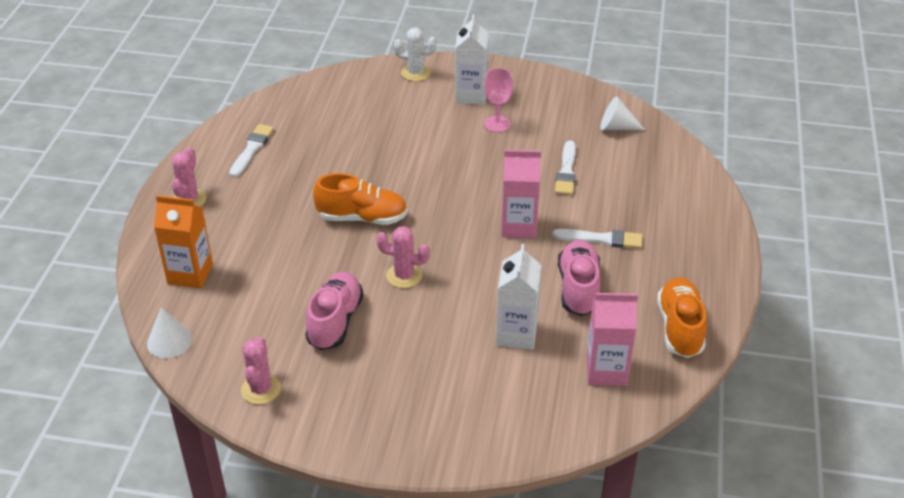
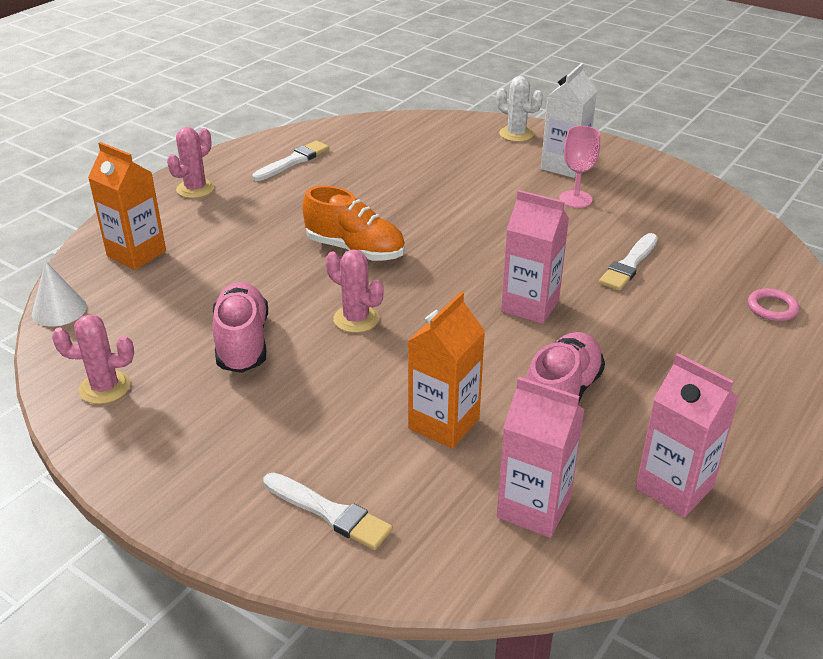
camera: 25 degrees right, 5 degrees down
pink cactus [241,337,281,404] -> pink cactus turned 60 degrees clockwise [52,314,134,404]
pink shoe [305,272,364,350] -> pink shoe turned 45 degrees counterclockwise [212,282,268,373]
white carton [496,244,541,350] -> orange carton [408,292,485,449]
white brush [552,229,643,249] -> white brush moved to [263,473,393,550]
white cone [600,96,645,130] -> none
orange shoe [657,277,707,358] -> pink carton [636,353,739,517]
none -> pink ring [748,288,799,321]

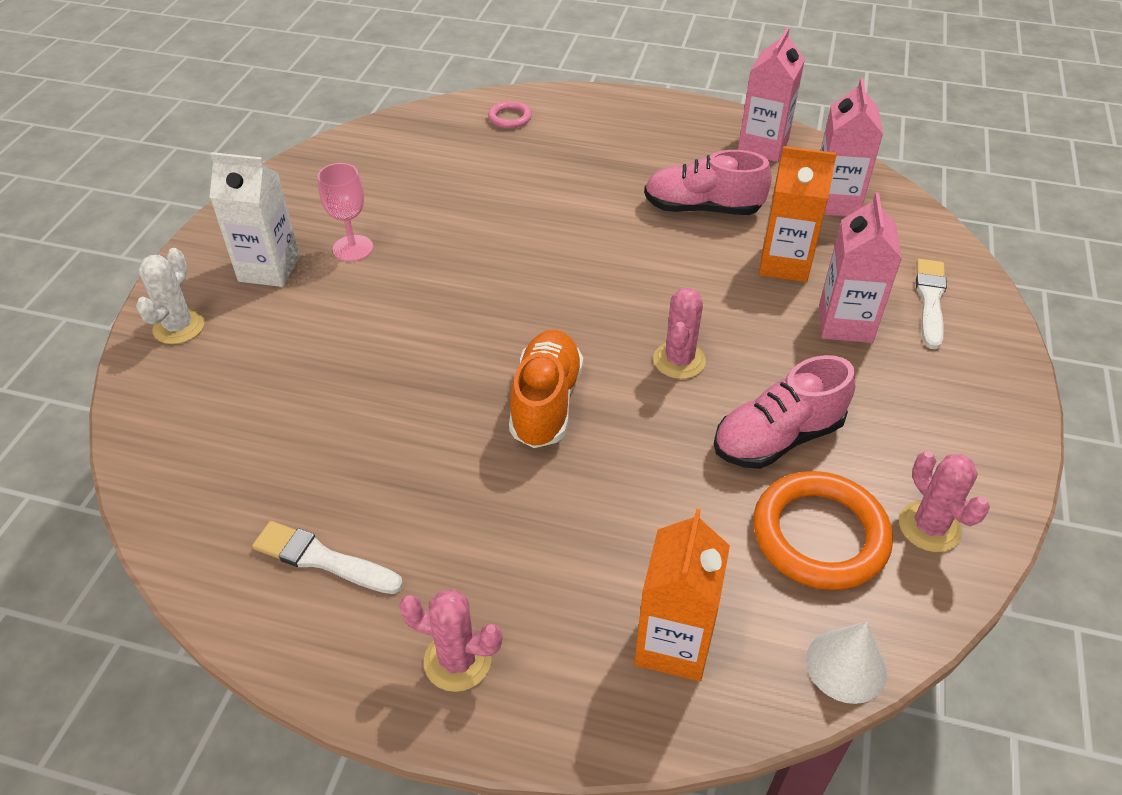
camera: 110 degrees left, 10 degrees up
pink carton [501,190,569,324] -> pink carton moved to [819,192,902,343]
white brush [599,233,658,291] -> none
none -> orange ring [753,471,893,590]

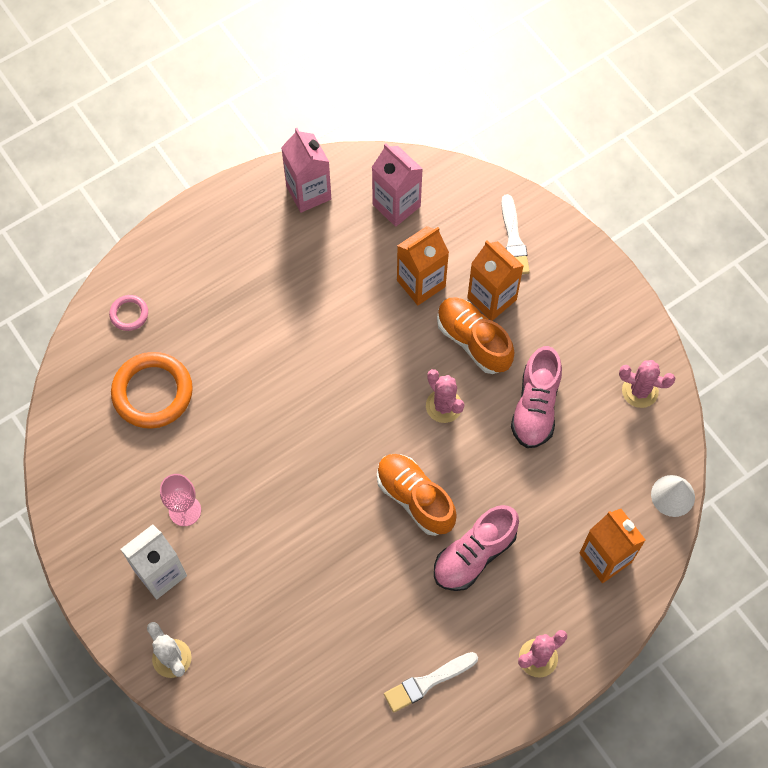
camera: 50 degrees left, 20 degrees up
pink shoe [644,150,772,215] -> pink shoe moved to [434,505,519,591]
orange ring [753,471,893,590] -> orange ring moved to [111,352,193,429]
pink carton [819,192,902,343] -> orange carton [467,241,524,321]
white brush [916,259,947,349] -> white brush turned 150 degrees counterclockwise [501,194,530,274]
none -> orange shoe [437,297,514,374]

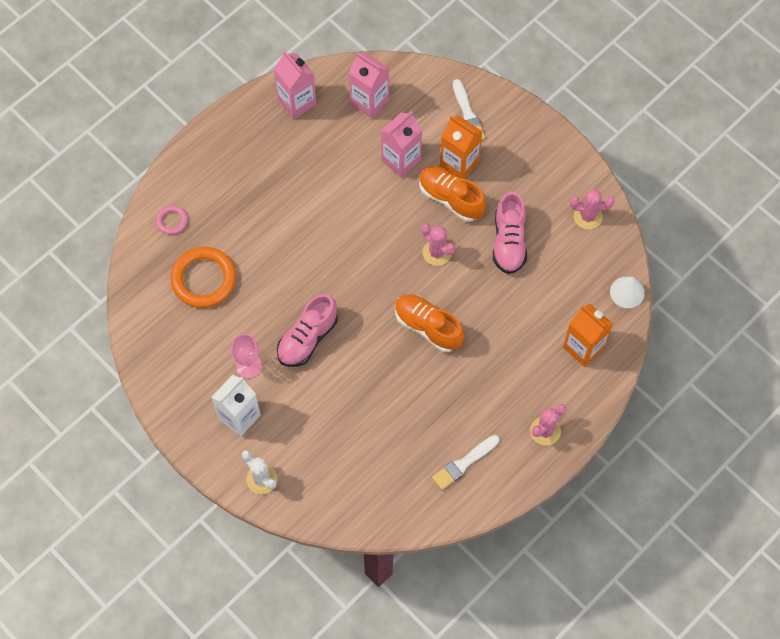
camera: 10 degrees left, 0 degrees up
orange carton [397,226,449,305] -> pink carton [381,111,422,178]
pink shoe [434,505,519,591] -> pink shoe moved to [277,294,338,367]

